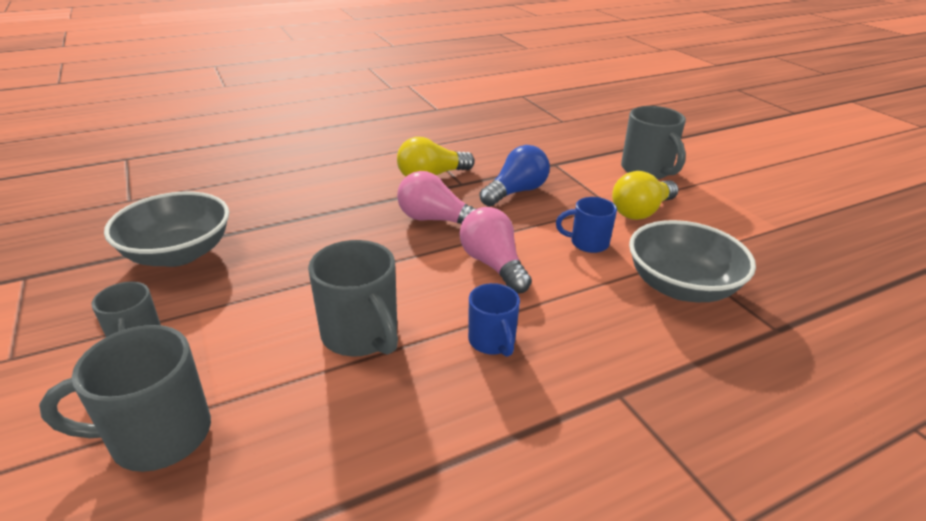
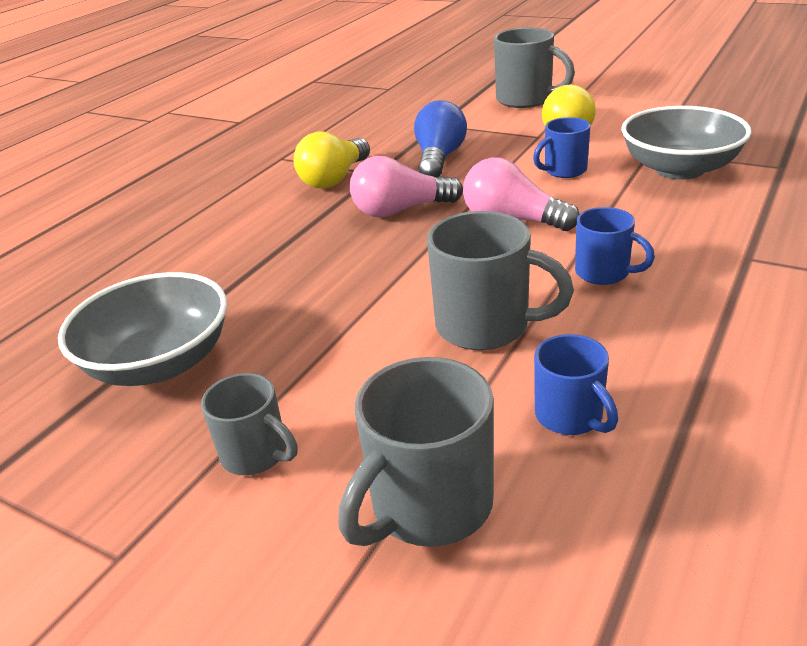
camera: 30 degrees left, 0 degrees up
none -> blue mug [534,334,618,435]

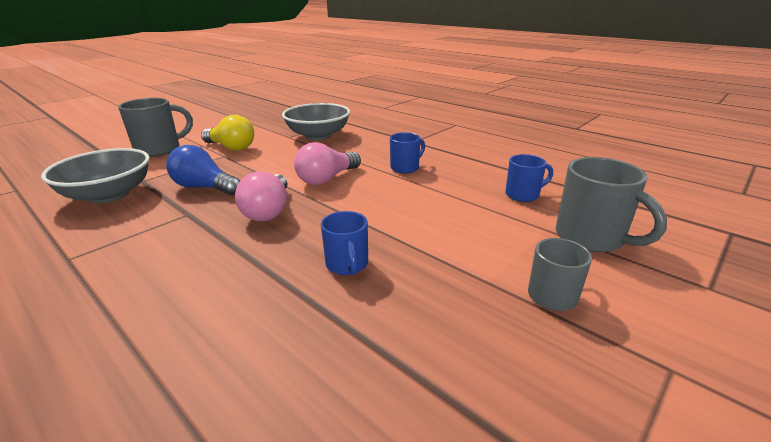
camera: 80 degrees left, 5 degrees down
grey bowl [58,272,227,386] -> grey bowl moved to [41,148,150,203]
yellow light bulb [294,132,370,189] -> none
grey mug [427,211,574,350] -> none
blue mug [533,117,591,178] -> blue mug moved to [321,211,368,275]

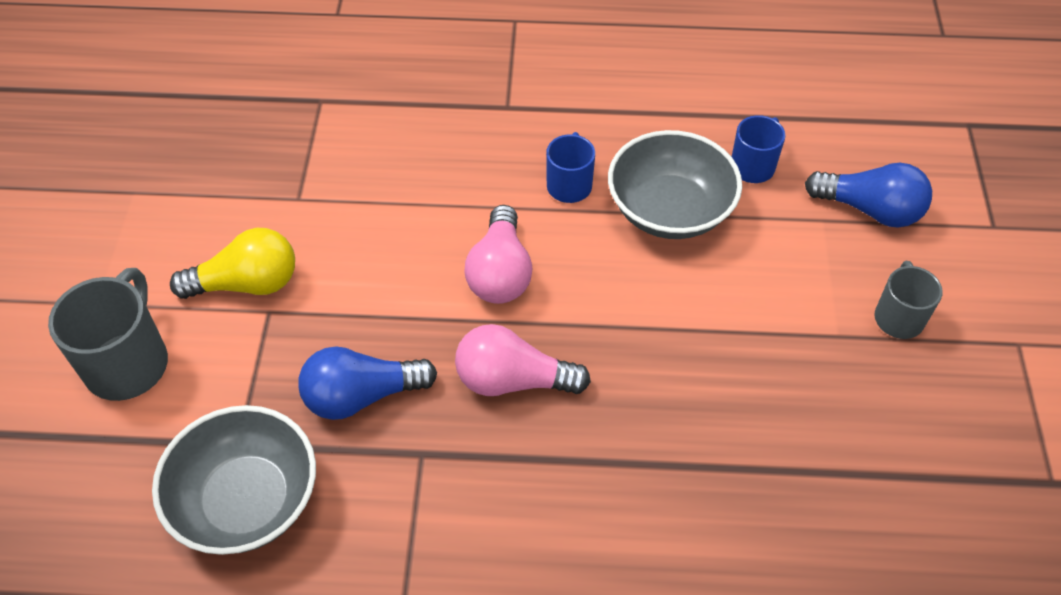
camera: 40 degrees left, 25 degrees up
pink light bulb [235,171,287,221] -> pink light bulb turned 135 degrees clockwise [455,324,591,396]
grey bowl [282,103,350,140] -> grey bowl moved to [608,130,742,239]
blue mug [321,211,368,275] -> none
grey mug [556,157,667,252] -> blue light bulb [805,163,932,228]

